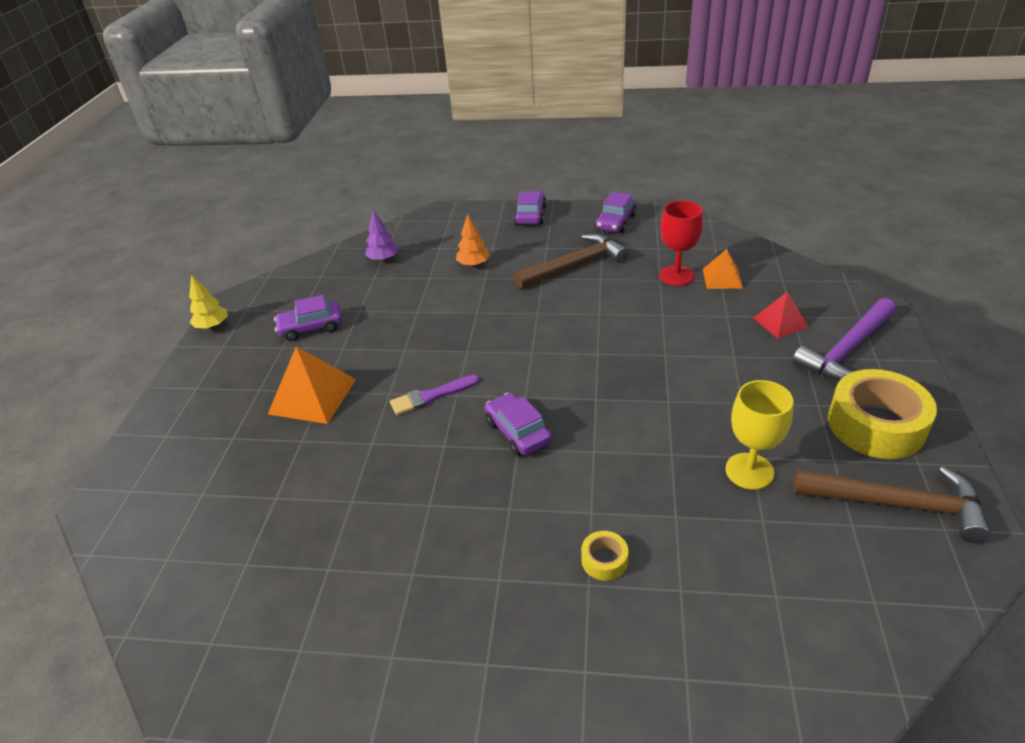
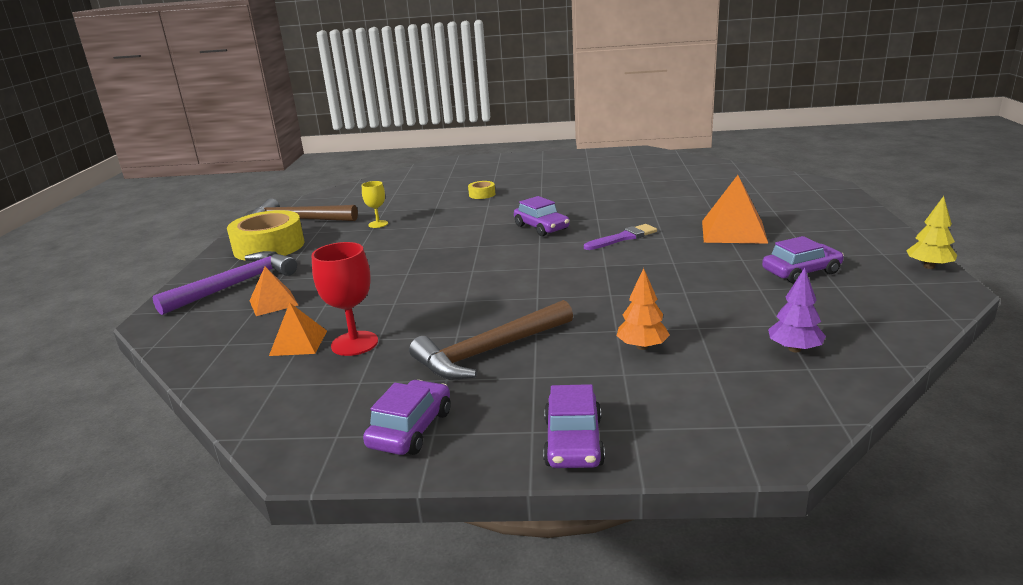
camera: 175 degrees right, 15 degrees down
yellow goblet [725,380,793,490] -> yellow goblet [362,181,388,228], size x0.60
red pyramid [754,292,809,338] -> orange pyramid [250,267,298,316]

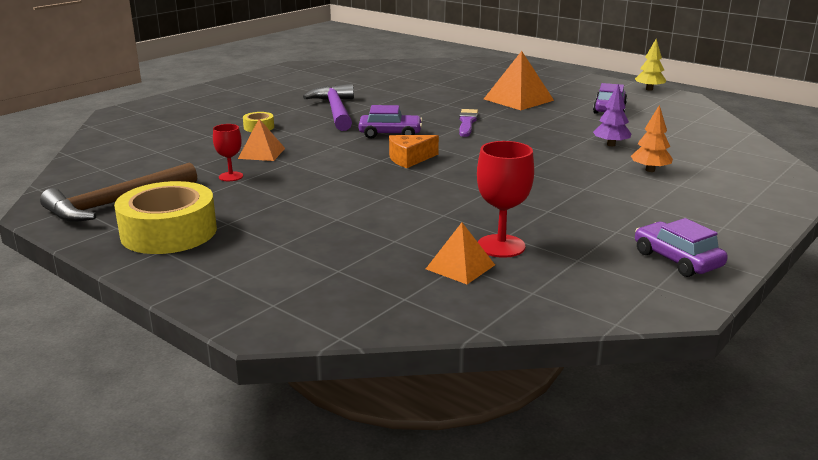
camera: 55 degrees left, 0 degrees up
purple hammer [152,251,297,315] -> purple hammer moved to [303,84,354,131]
orange pyramid [250,267,298,316] -> orange pyramid moved to [238,119,285,161]
yellow goblet [362,181,388,228] -> red goblet [213,124,243,181]
brown hammer [409,300,573,380] -> none
purple car [543,384,605,468] -> none
purple tree [768,268,826,352] -> purple tree moved to [593,84,631,146]
none -> orange cheese [389,135,439,168]

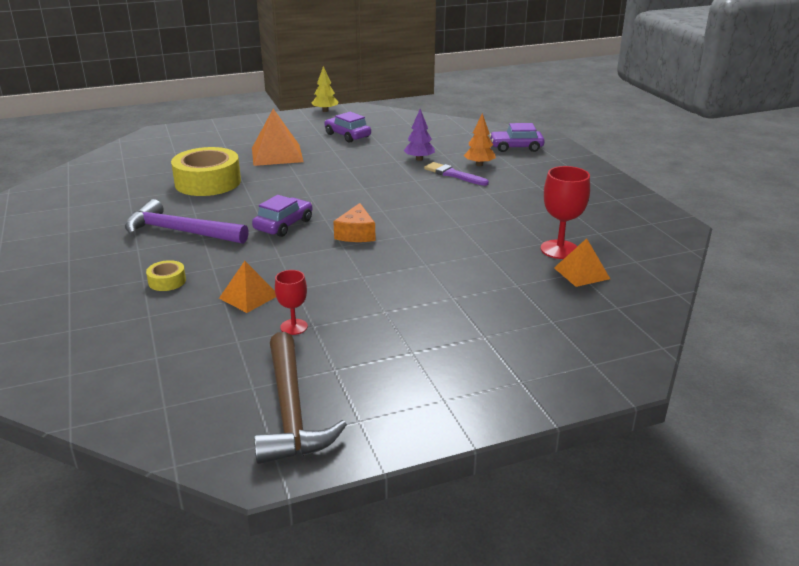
camera: 60 degrees left, 5 degrees up
yellow tape [114,181,217,254] -> yellow tape moved to [171,147,241,196]
purple brush [459,109,478,137] -> purple brush moved to [424,162,489,186]
purple car [635,218,728,277] -> purple car moved to [489,123,545,152]

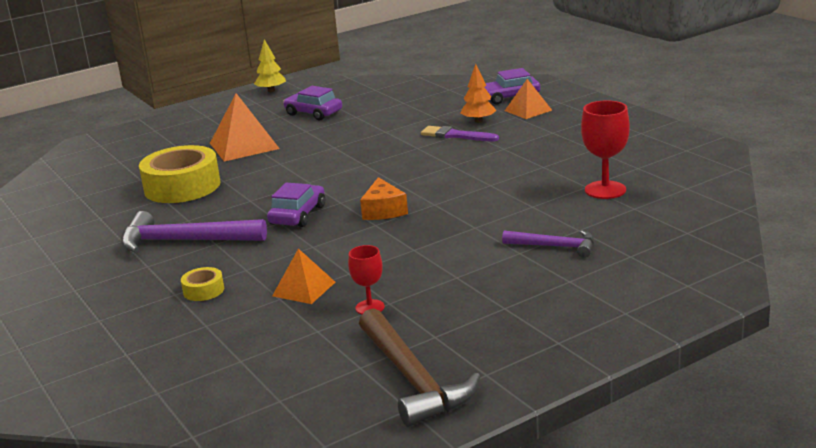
camera: 10 degrees left, 5 degrees down
purple tree [404,109,435,161] -> none
orange pyramid [554,238,610,287] -> orange pyramid moved to [505,79,552,119]
none -> purple hammer [502,230,594,258]

